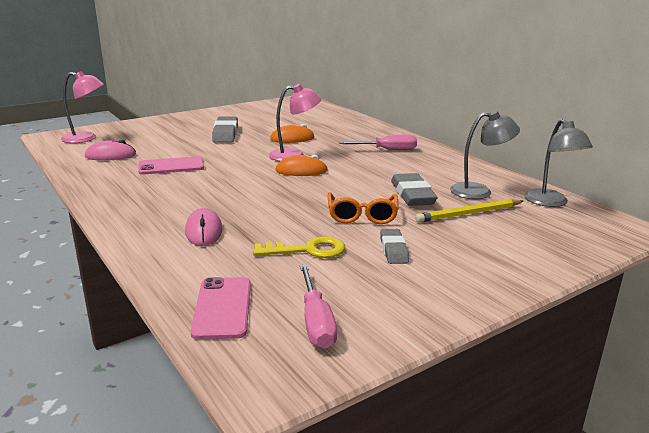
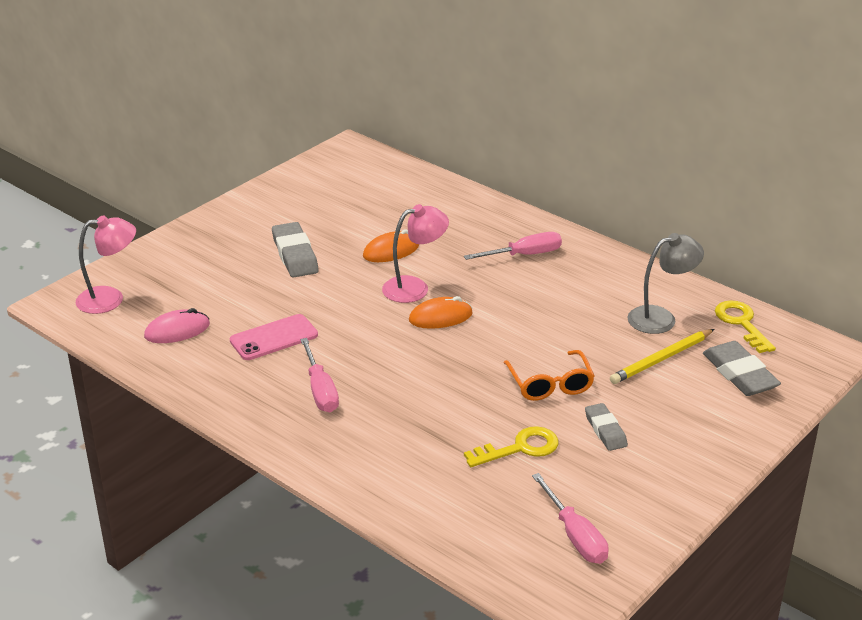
camera: 15 degrees left, 10 degrees up
pink mouse [185,208,223,246] -> none
pink phone [190,277,251,340] -> none
grey eraser [391,173,438,206] -> grey eraser moved to [703,341,781,396]
grey lamp [524,119,593,207] -> yellow key [715,300,776,353]
none -> pink screwdriver [300,338,339,412]

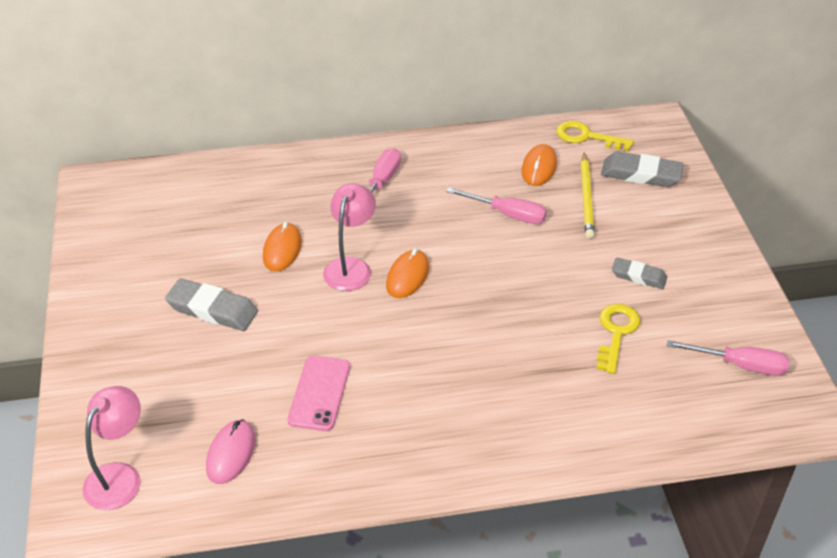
camera: 50 degrees left, 10 degrees up
pink screwdriver [300,338,339,412] -> pink screwdriver moved to [446,187,547,224]
orange glasses [504,350,595,401] -> none
grey lamp [627,233,704,334] -> orange mouse [522,144,557,186]

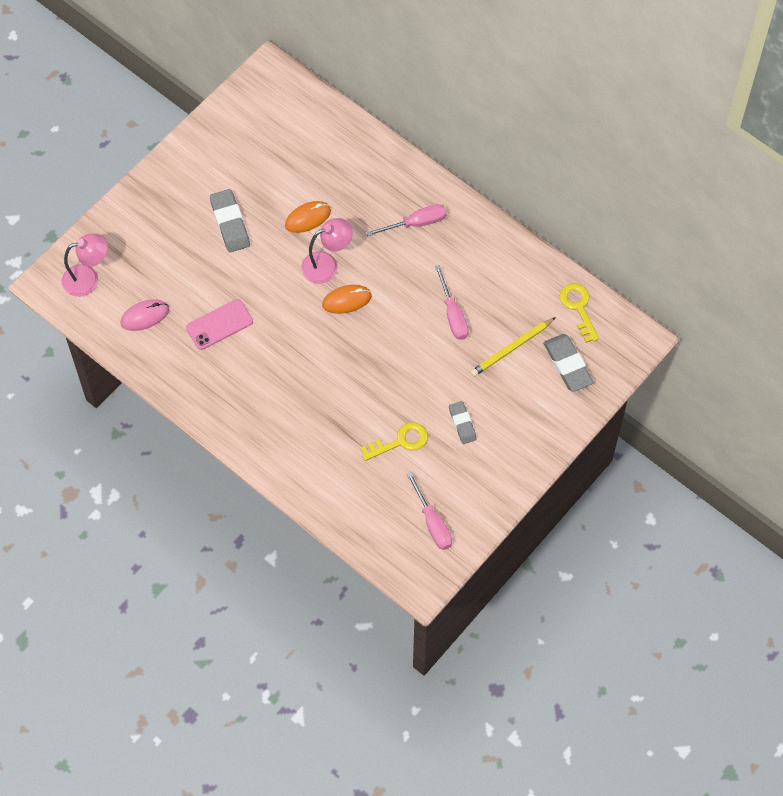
camera: 50 degrees right, 20 degrees up
orange mouse [522,144,557,186] -> none

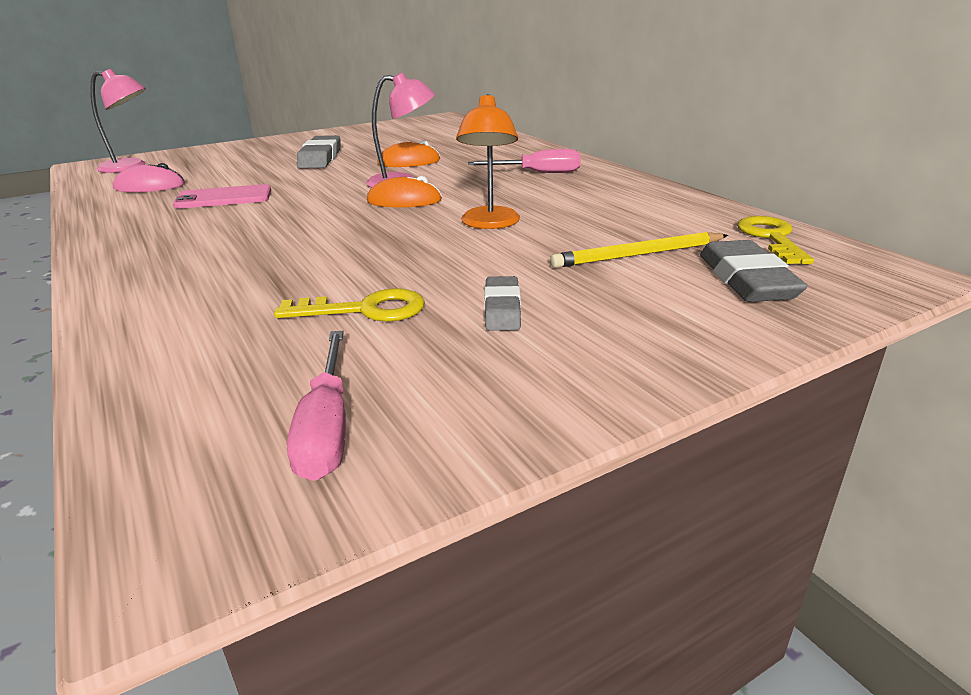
camera: 20 degrees right, 35 degrees down
pink screwdriver [435,265,469,340] -> none
none -> orange lamp [456,94,520,229]

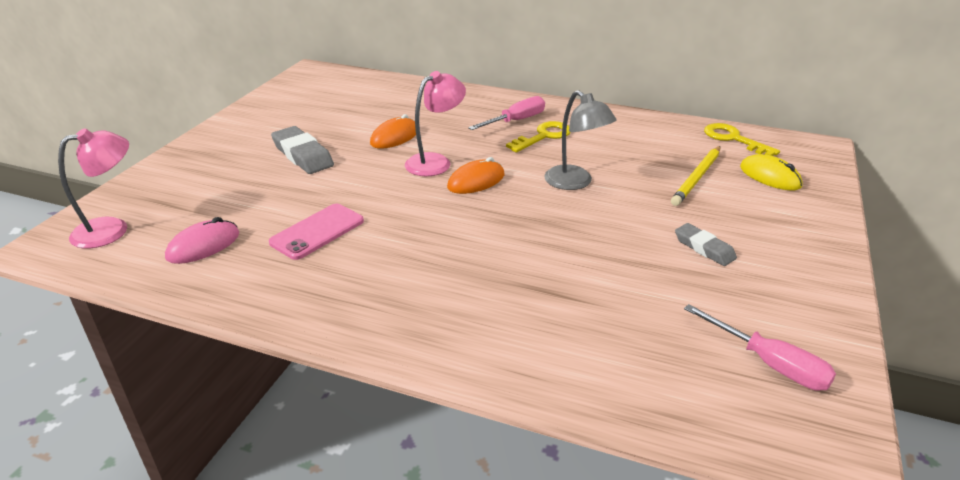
camera: 40 degrees left, 5 degrees up
yellow key [274,288,425,322] -> yellow key moved to [506,121,571,152]
orange lamp [456,94,520,229] -> grey lamp [544,90,617,190]
grey eraser [700,240,808,302] -> yellow mouse [740,154,803,191]

